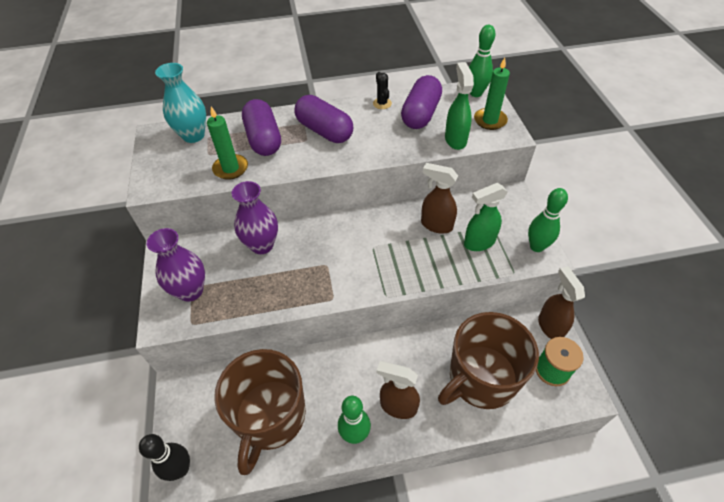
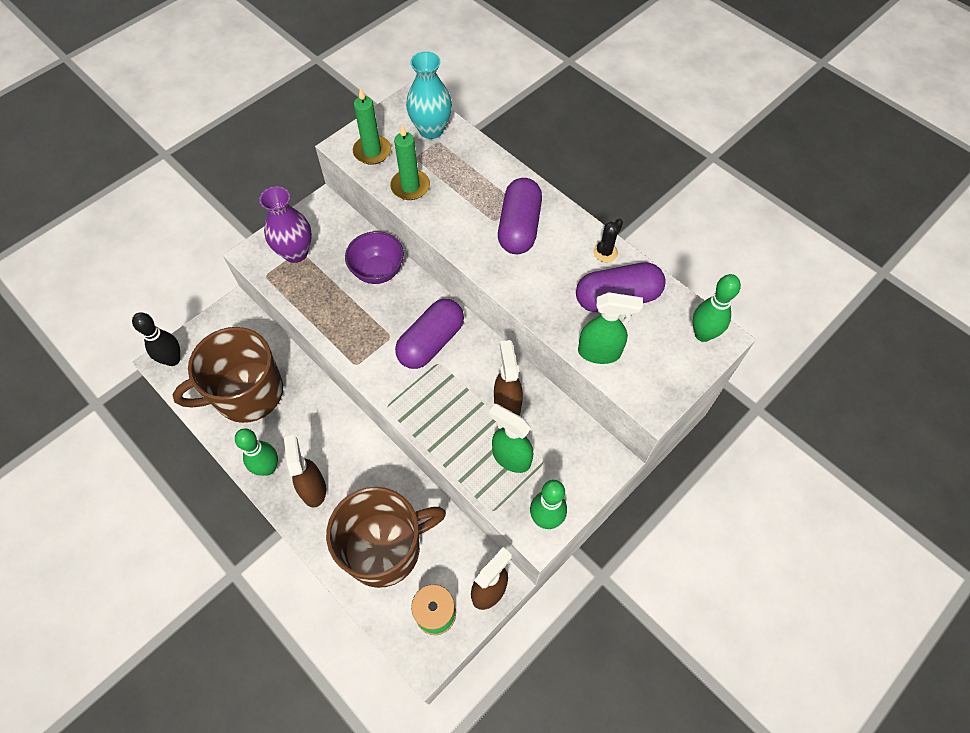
camera: 55 degrees right, 10 degrees up
purple vase [232,181,278,254] -> purple bowl [345,231,404,284]
purple capsule [242,99,281,156] -> purple capsule moved to [395,299,464,369]
brown mug [438,312,539,409] -> brown mug turned 135 degrees clockwise [326,487,446,588]
green spray bottle [445,62,474,150] -> green spray bottle turned 45 degrees clockwise [578,292,643,364]
green candle [474,58,510,130] -> green candle moved to [353,88,391,165]

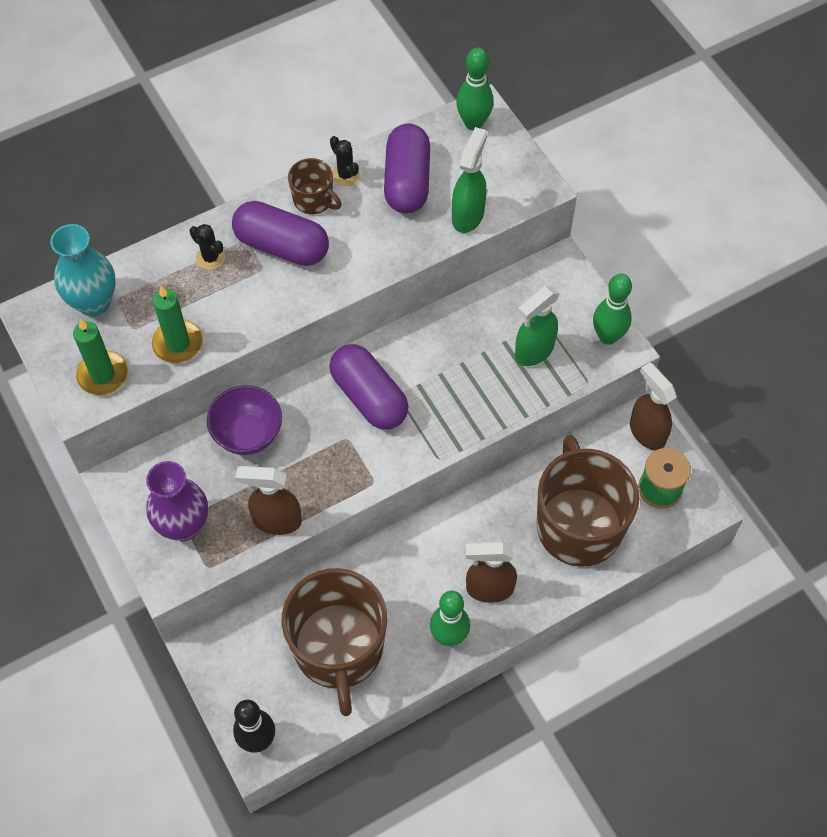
camera: 75 degrees left, 0 degrees up
brown spray bottle [494,340,523,416] -> brown spray bottle moved to [236,466,302,535]
none -> black cactus [190,224,225,270]
none -> brown mug [288,158,342,214]

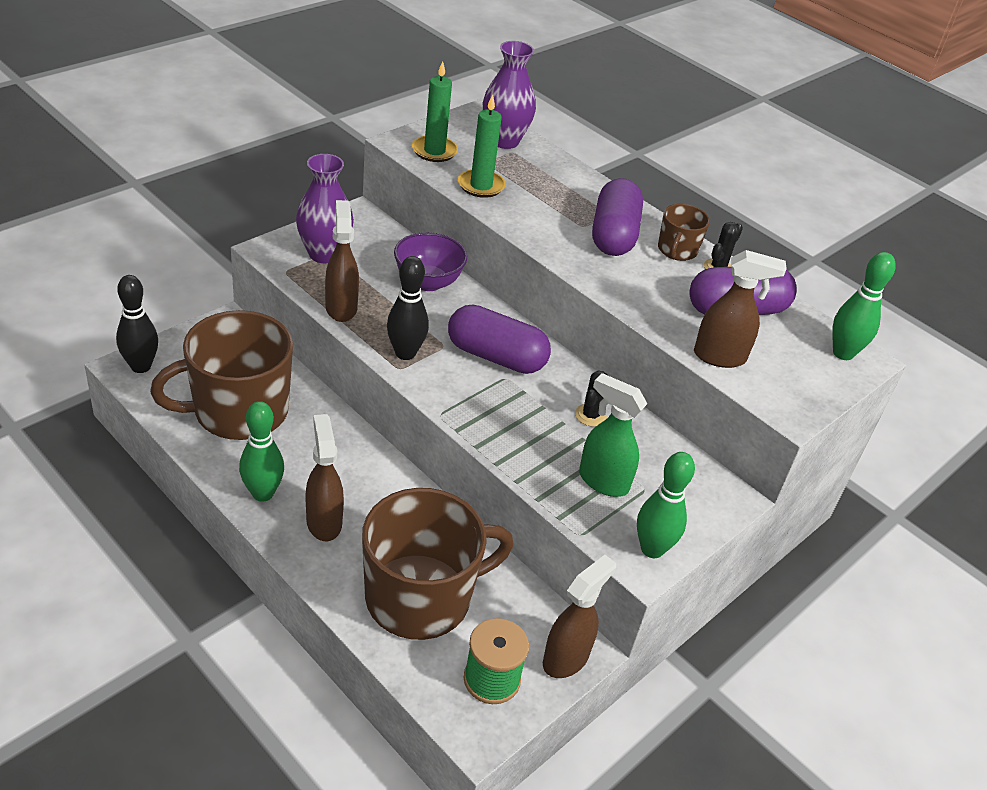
camera: 70 degrees right, 20 degrees down
turquoise vase [50,224,116,316] -> purple vase [483,41,536,149]
black cactus [190,224,225,270] -> black cactus moved to [575,370,607,427]
purple capsule [330,344,408,430] -> purple capsule turned 75 degrees clockwise [448,304,551,374]
green spray bottle [452,127,487,233] -> brown spray bottle [694,250,787,368]
none -> black bowling pin [387,256,429,360]

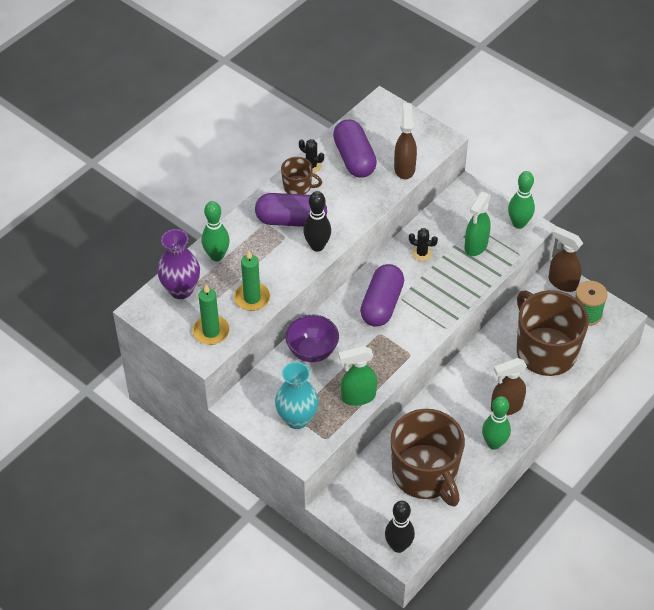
camera: 90 degrees left, 10 degrees up
purple vase [296,154,354,263] -> turquoise vase [275,362,319,429]
brown spray bottle [325,200,359,322] -> green spray bottle [339,346,377,406]
black bowling pin [387,256,429,360] -> black bowling pin moved to [303,191,331,252]
green bowling pin [832,252,896,360] -> green bowling pin moved to [202,201,230,261]

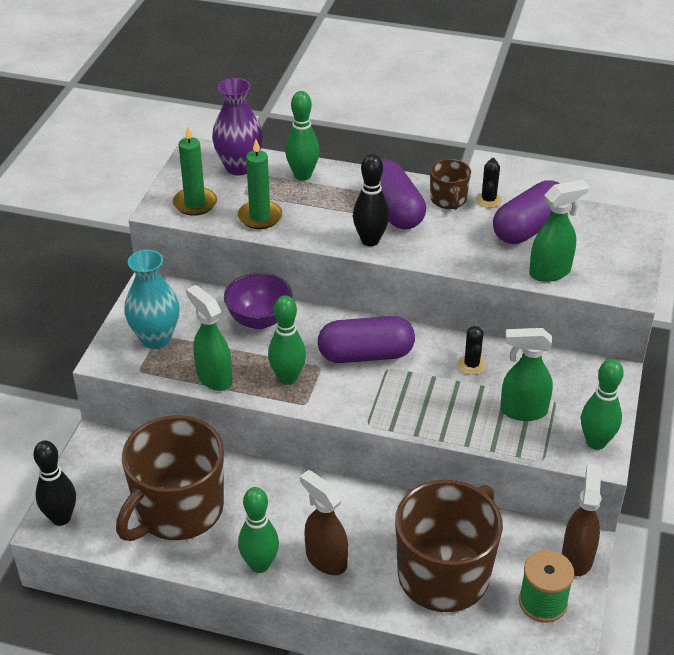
camera: 65 degrees right, 10 degrees down
brown spray bottle [394,103,417,179] -> green spray bottle [529,180,589,282]
none -> green bowling pin [268,295,306,385]

